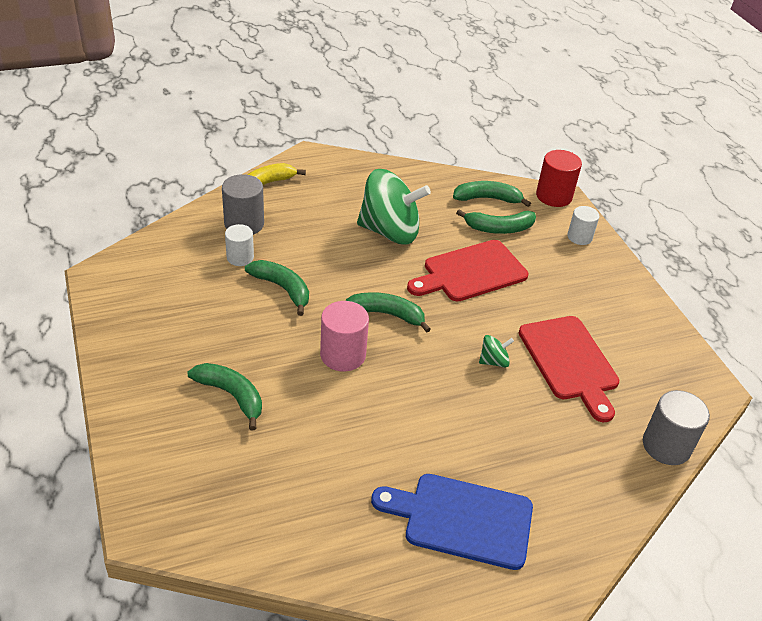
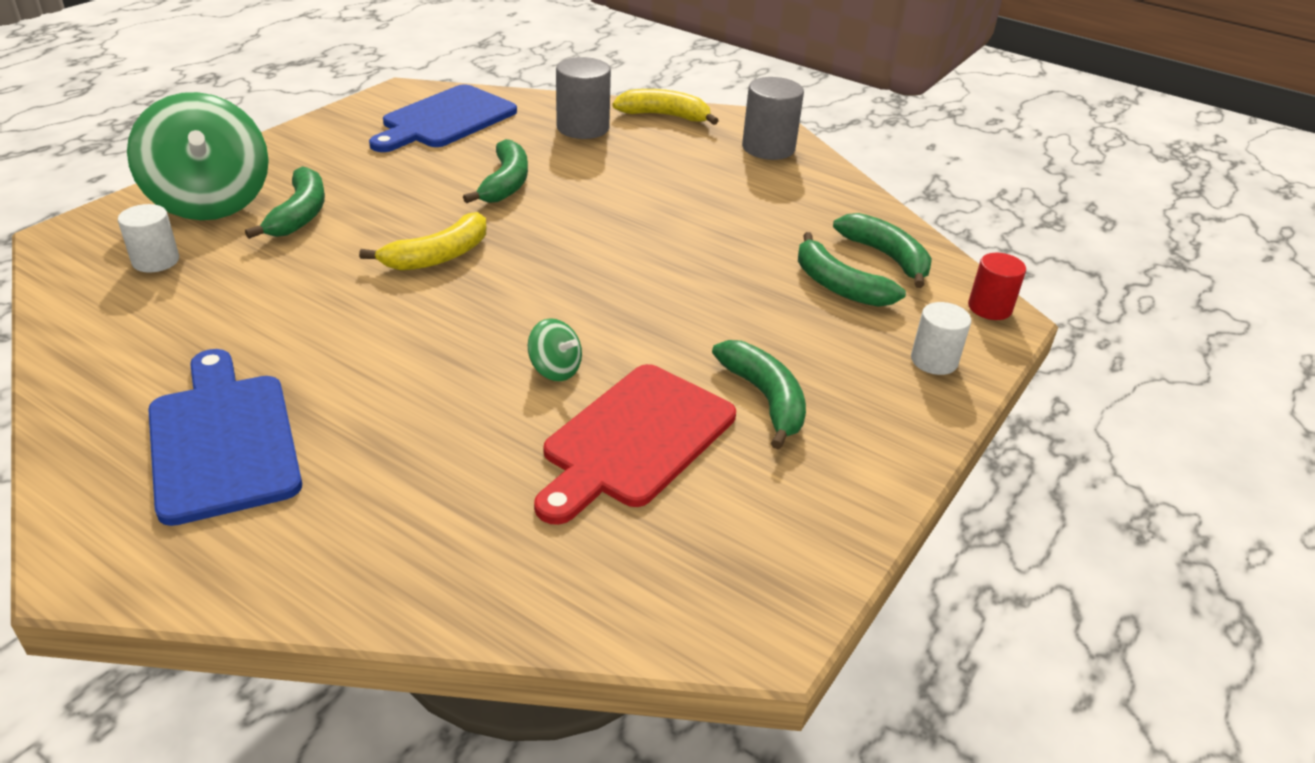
camera: 55 degrees right, 5 degrees down
white cylinder [225,224,254,266] -> white cylinder moved to [118,204,179,273]
pink cylinder [320,301,369,371] -> yellow banana [359,212,486,271]
green banana [345,292,431,333] -> green banana moved to [712,340,806,450]
green spinning top [357,169,431,245] -> green spinning top moved to [127,92,269,220]
red cutting board [407,240,528,302] -> none
red cylinder [536,150,582,207] -> red cylinder [968,253,1026,320], size x0.66
grey cylinder [643,390,710,465] -> grey cylinder moved to [742,77,804,160]
none -> blue cutting board [369,84,517,152]

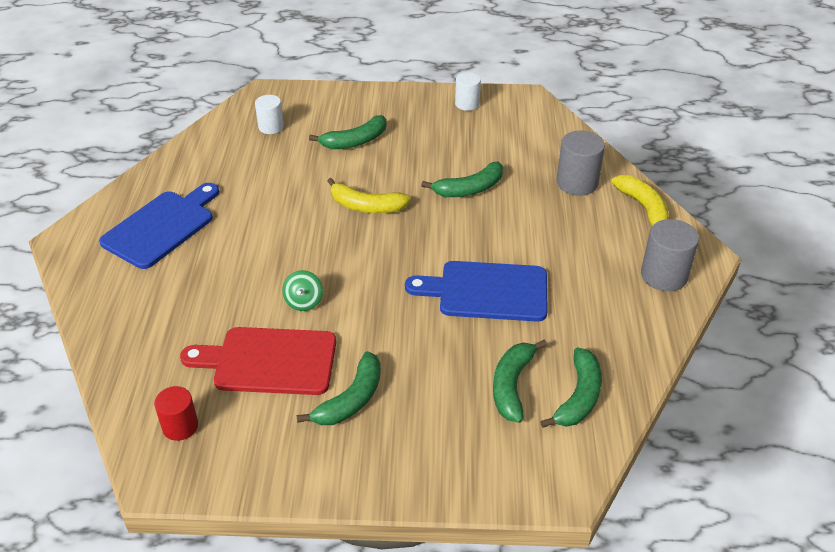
camera: 60 degrees right, 5 degrees up
green spinning top [127,92,269,220] -> none
blue cutting board [369,84,517,152] -> blue cutting board moved to [405,261,548,322]
white cylinder [911,302,971,375] -> white cylinder moved to [455,72,481,111]
red cylinder [968,253,1026,320] -> red cylinder moved to [154,386,198,441]

